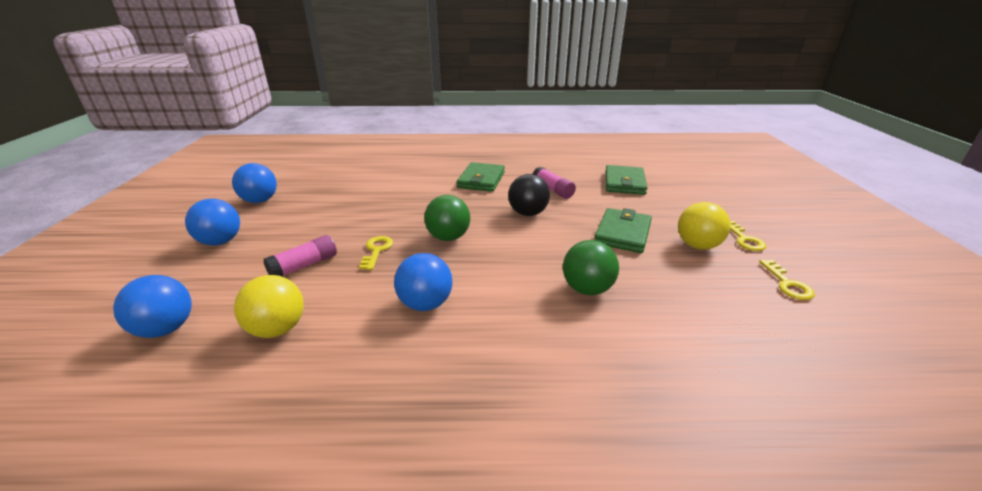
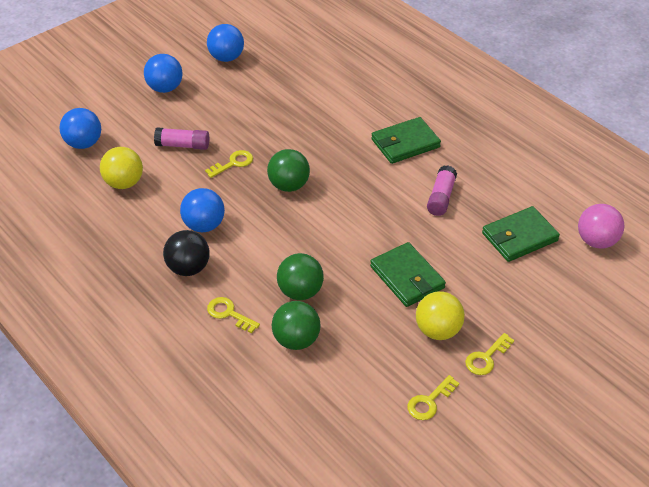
camera: 50 degrees right, 15 degrees up
black ball [508,174,550,216] -> black ball moved to [163,230,210,276]
green wallet [594,208,652,253] -> green wallet turned 75 degrees clockwise [370,242,446,307]
none -> yellow key [207,297,260,333]
none -> green ball [271,301,321,350]
none -> pink ball [578,204,624,248]

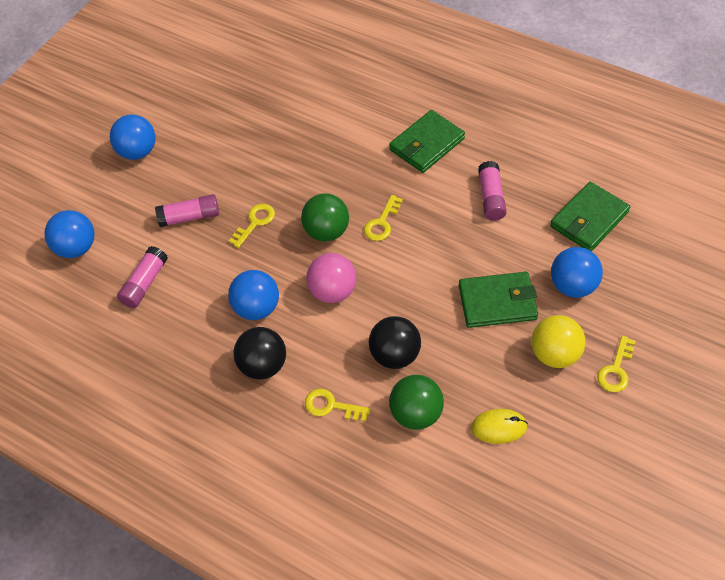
camera: 15 degrees left, 10 degrees up
yellow ball [100,147,143,189] -> pink glue stick [117,246,168,308]
blue ball [207,24,244,62] -> blue ball moved to [551,247,603,298]
green ball [277,253,324,300] -> black ball [369,316,421,369]
green wallet [370,242,446,307] -> green wallet turned 45 degrees counterclockwise [459,272,538,328]
yellow key [407,375,459,420] -> yellow key moved to [364,195,403,241]
pink ball [578,204,624,248] -> pink ball moved to [306,253,356,303]
none -> yellow mouse [471,409,528,444]

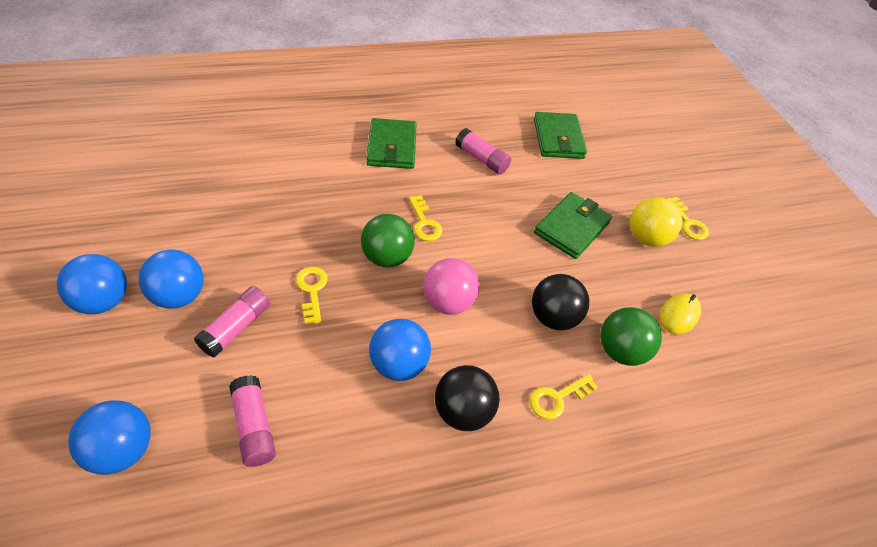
camera: 55 degrees left, 5 degrees down
blue ball [551,247,603,298] -> blue ball moved to [139,250,204,309]

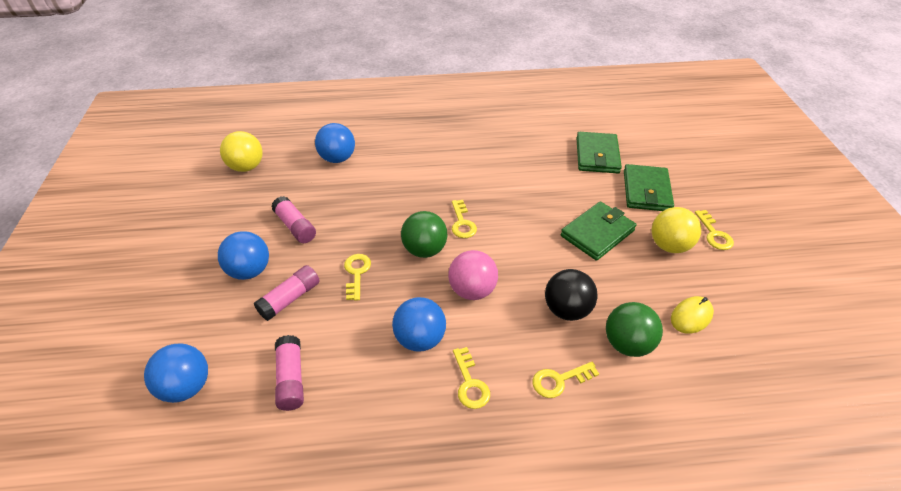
camera: 15 degrees right, 5 degrees down
blue ball [57,254,127,314] -> blue ball moved to [315,123,355,163]
green wallet [366,118,417,169] -> green wallet moved to [624,164,674,211]
black ball [435,365,500,431] -> yellow key [453,347,490,409]
pink glue stick [455,128,511,174] -> pink glue stick moved to [271,196,316,243]
none -> yellow ball [220,131,263,172]

